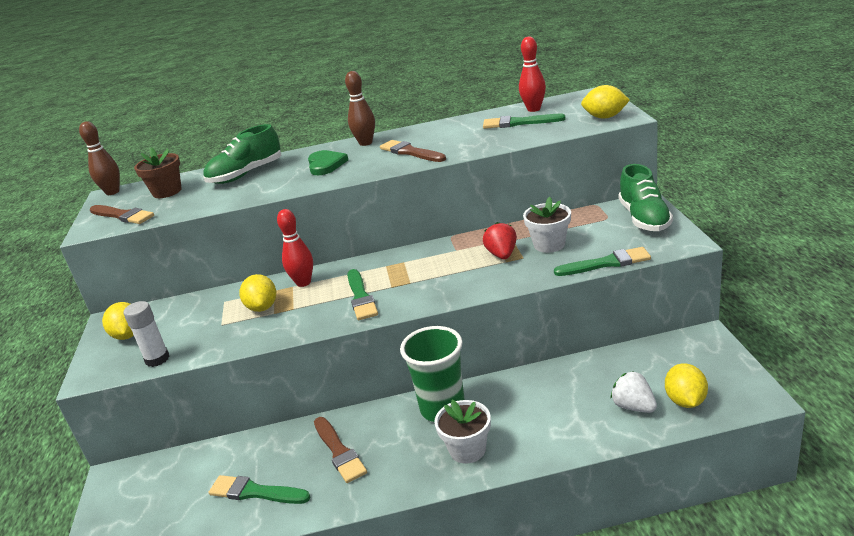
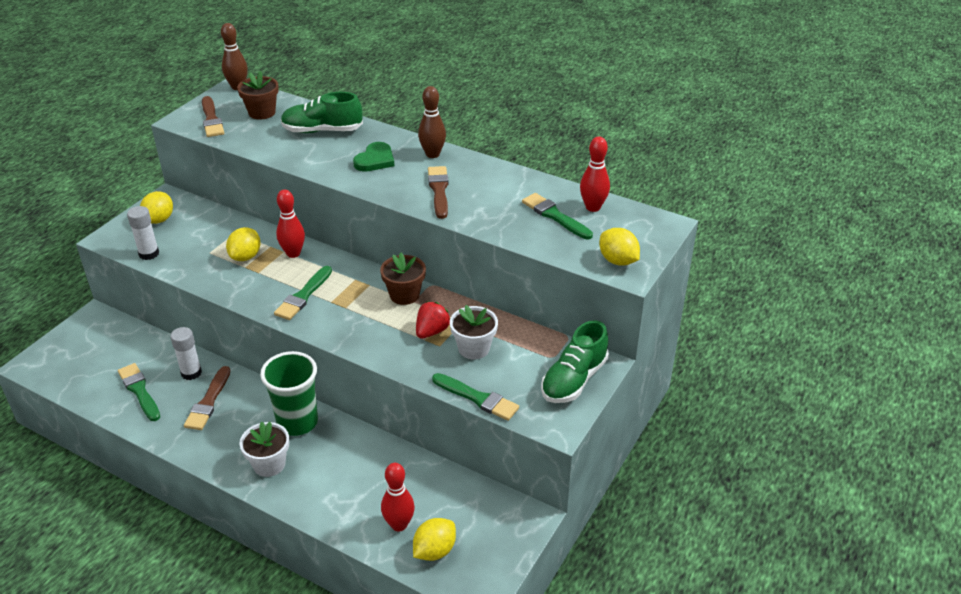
camera: 35 degrees right, 10 degrees up
white strawberry [611,371,657,413] -> red bowling pin [381,463,415,531]
none -> white glue stick [170,327,202,380]
none -> brown flower pot [380,253,426,305]

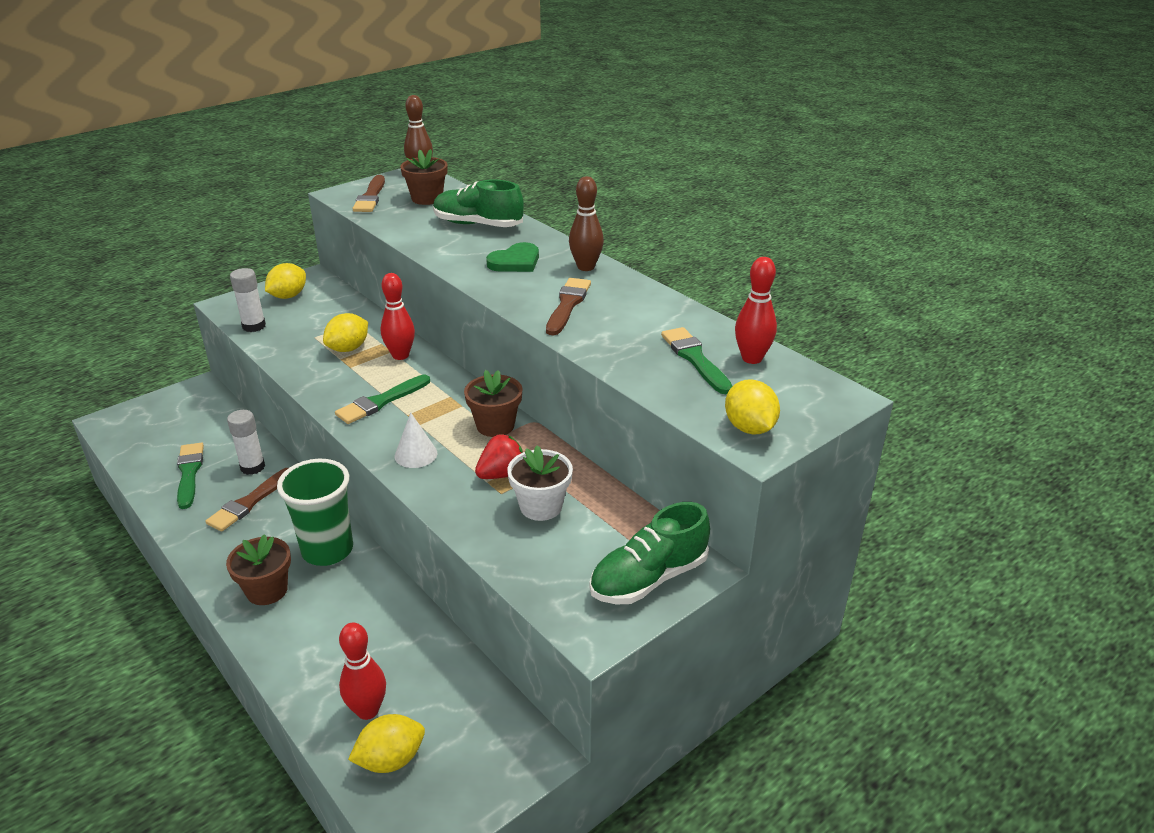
camera: 20 degrees right, 5 degrees down
white flower pot [239,422,289,477] -> brown flower pot [226,534,291,605]
green brush [432,373,519,421] -> none
none -> white cone [395,412,437,468]

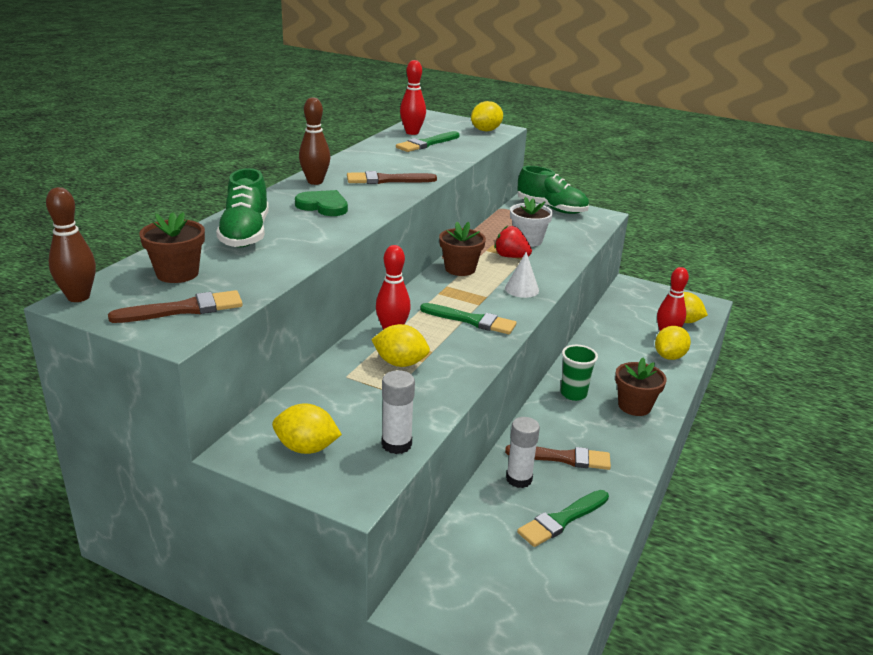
camera: 115 degrees left, 5 degrees down
green cup [277,459,353,566] -> green cup [561,345,598,401], size x0.62
none -> yellow lemon [655,326,691,360]

